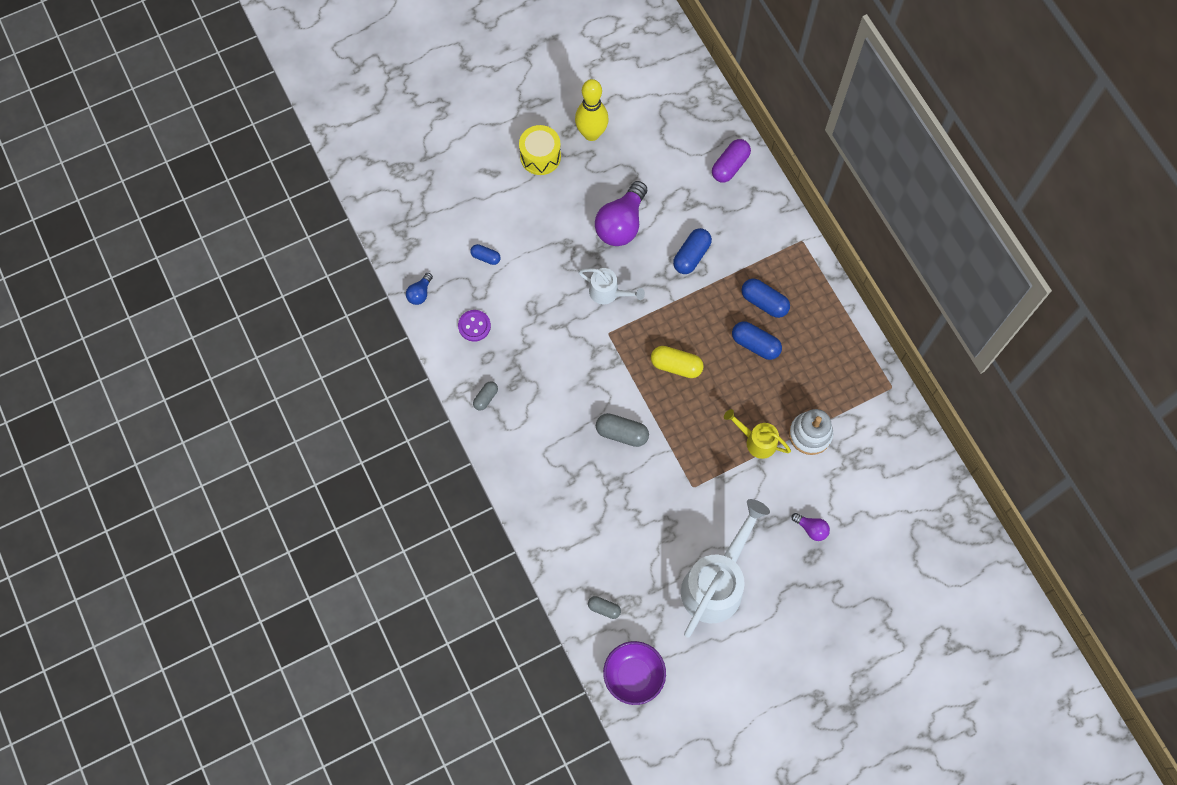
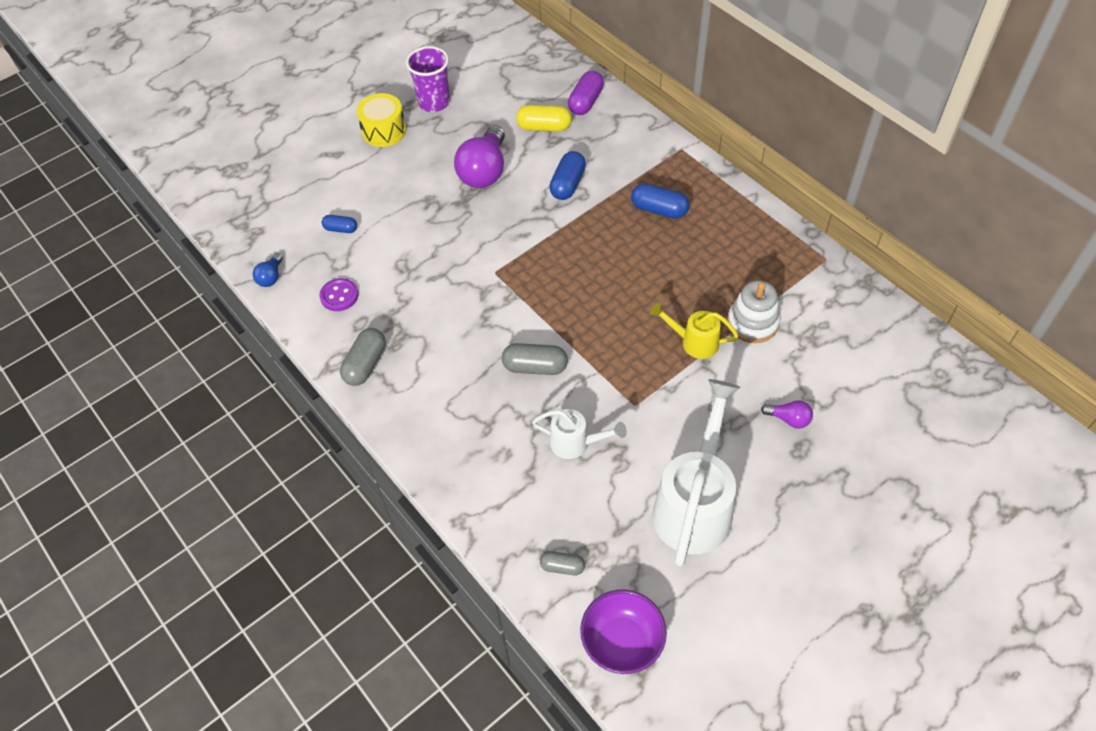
camera: 10 degrees left, 15 degrees down
grey capsule [473,381,498,411] -> grey capsule [340,328,386,386], size x1.64
yellow bowling pin [575,79,609,141] -> purple cup [406,46,450,112]
white watering can [578,268,645,305] -> white watering can moved to [532,409,627,459]
yellow capsule [651,346,704,378] -> yellow capsule moved to [516,105,572,131]
blue capsule [732,322,782,360] -> none

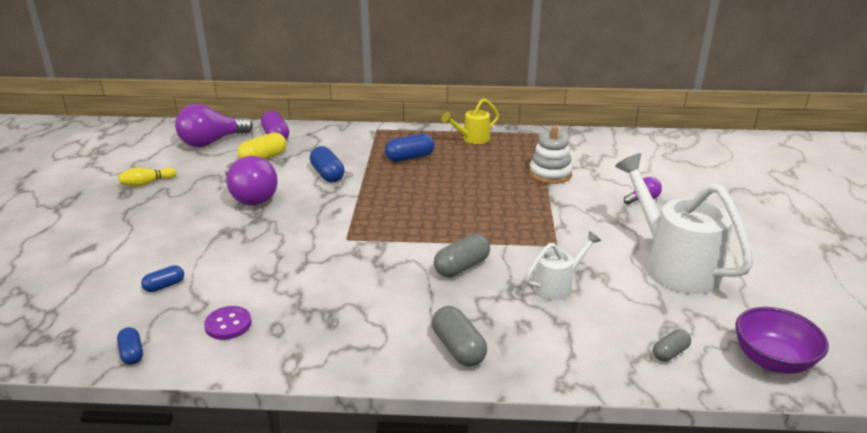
camera: 50 degrees left, 25 degrees down
blue light bulb [253,253,283,287] -> blue capsule [117,327,143,365]
grey capsule [340,328,386,386] -> grey capsule moved to [432,306,487,367]
yellow drum [356,93,406,147] -> none
purple cup [406,46,450,112] -> yellow bowling pin [118,167,177,187]
yellow watering can [650,303,739,359] -> yellow watering can moved to [441,99,499,144]
none -> purple light bulb [175,104,253,147]

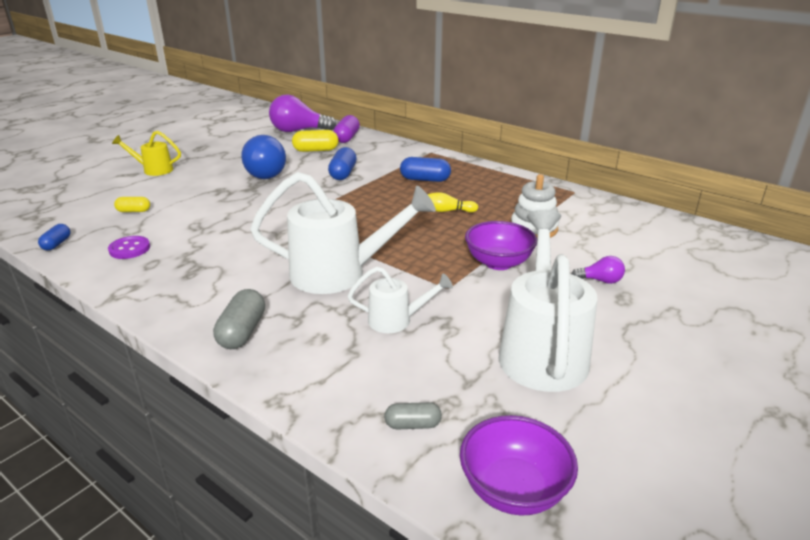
camera: 35 degrees right, 0 degrees up
yellow bowling pin [118,167,177,187] -> yellow bowling pin moved to [427,192,478,212]
blue capsule [141,265,184,292] -> yellow capsule [114,197,150,212]
purple light bulb [225,156,278,206] -> blue light bulb [241,135,286,179]
grey capsule [434,234,490,277] -> white watering can [250,172,436,294]
yellow watering can [441,99,499,144] -> yellow watering can moved to [112,131,181,176]
none -> purple bowl [465,221,537,270]

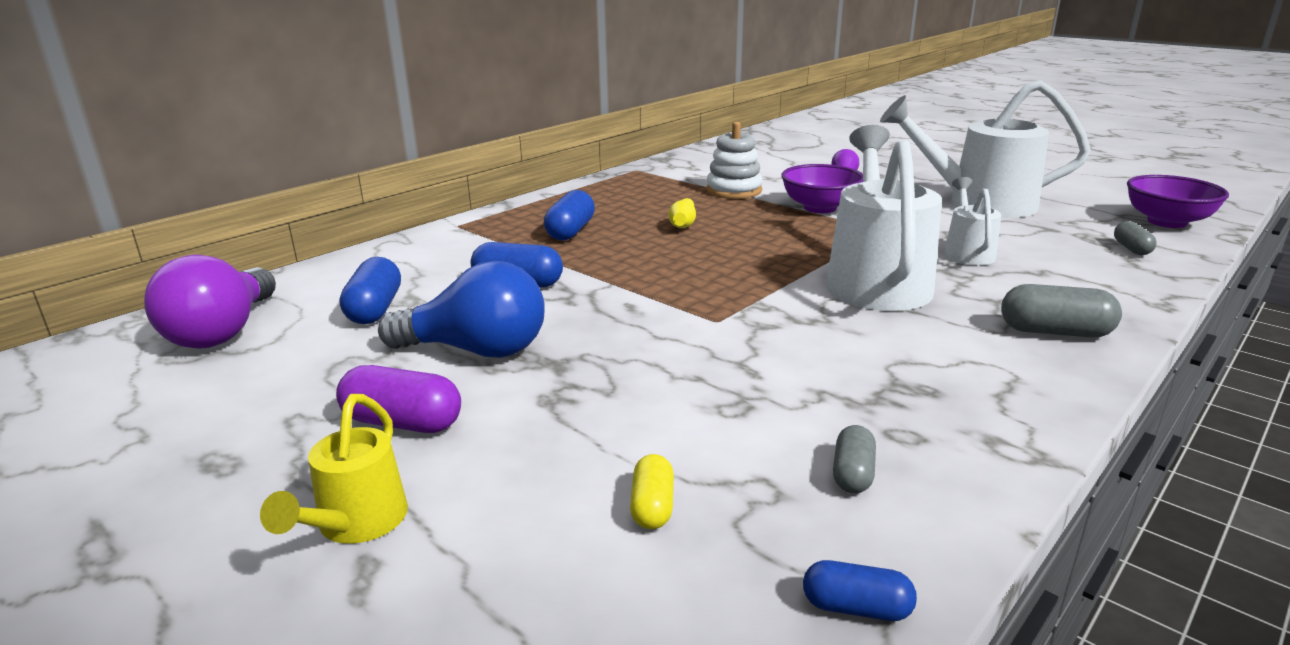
camera: 85 degrees left, 5 degrees down
purple button [108,236,150,259] -> grey capsule [833,425,876,493]
yellow capsule [292,130,339,152] -> blue capsule [340,257,401,324]
purple capsule [333,115,360,143] -> purple capsule moved to [336,365,461,433]

